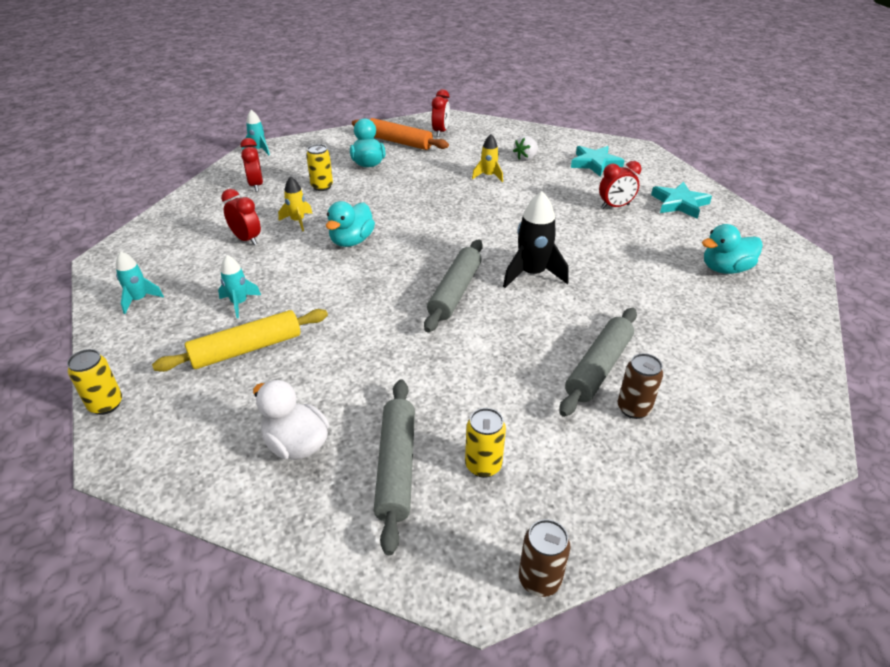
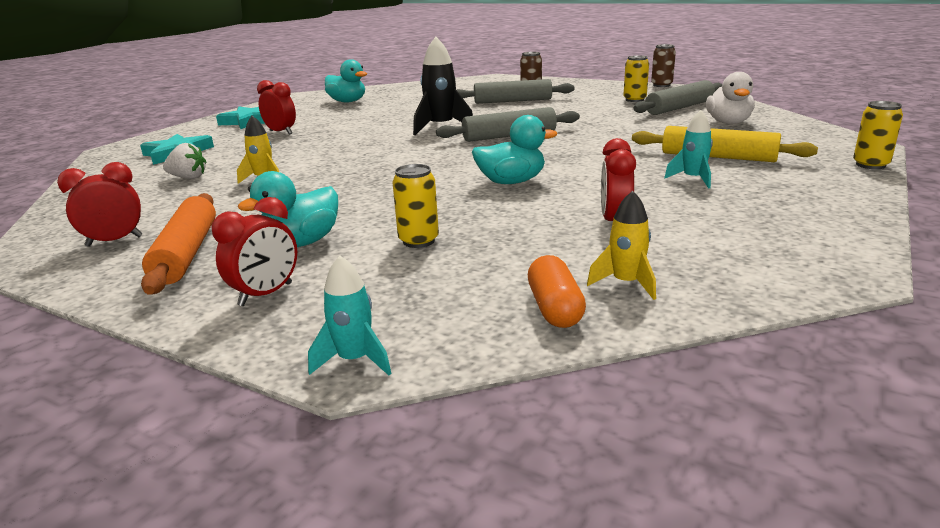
camera: 125 degrees left, 15 degrees down
turquoise rocket [116,251,164,314] -> none
red clock [241,138,263,192] -> red clock moved to [212,197,297,306]
yellow rocket [278,176,313,231] -> yellow rocket moved to [587,191,656,300]
none -> orange capsule [528,255,586,328]

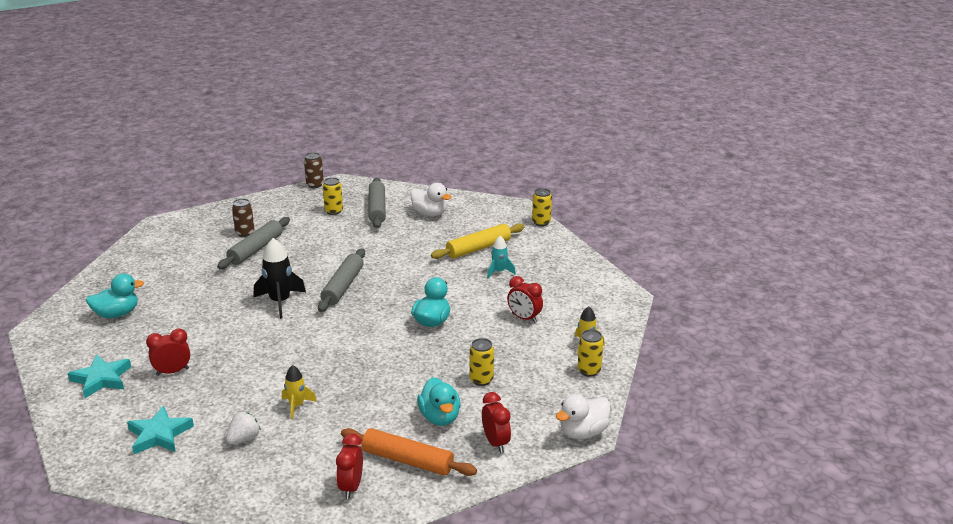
camera: 60 degrees left, 5 degrees up
turquoise rocket [308,255,392,375] -> white duck [556,394,610,439]
orange capsule [528,255,586,328] -> yellow can [578,329,604,377]

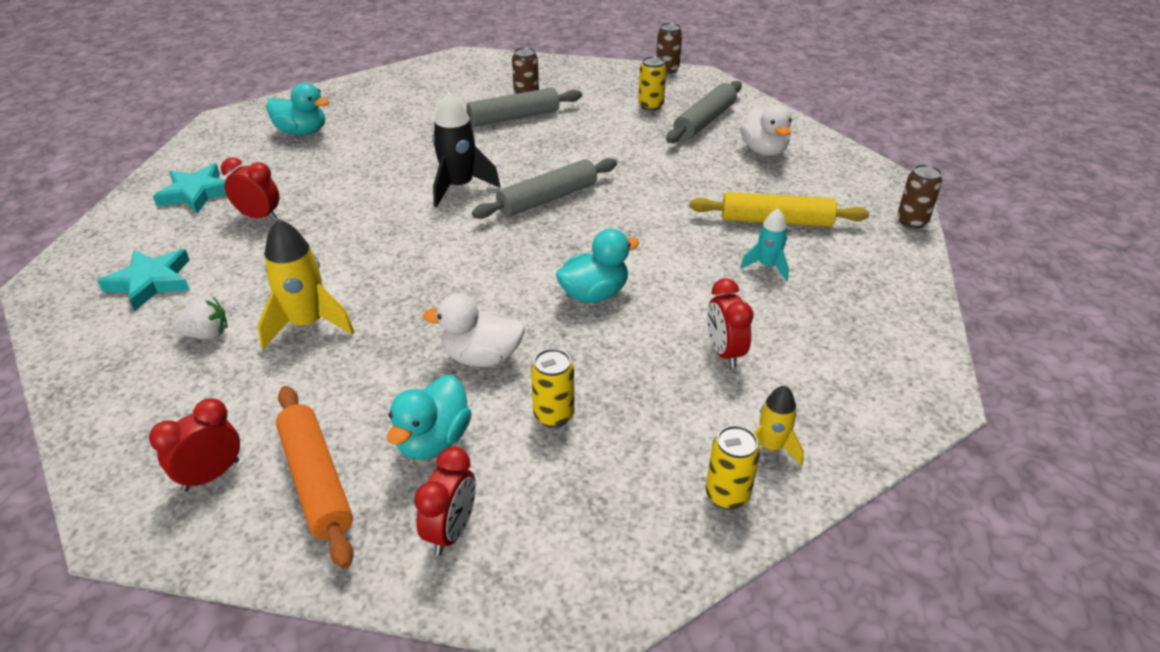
camera: 40 degrees right, 10 degrees up
yellow rocket [282,365,317,419] -> yellow rocket [258,219,354,349], size x1.68
yellow can [532,188,552,226] -> brown can [897,164,942,229]
white duck [556,394,610,439] -> white duck moved to [422,293,525,367]

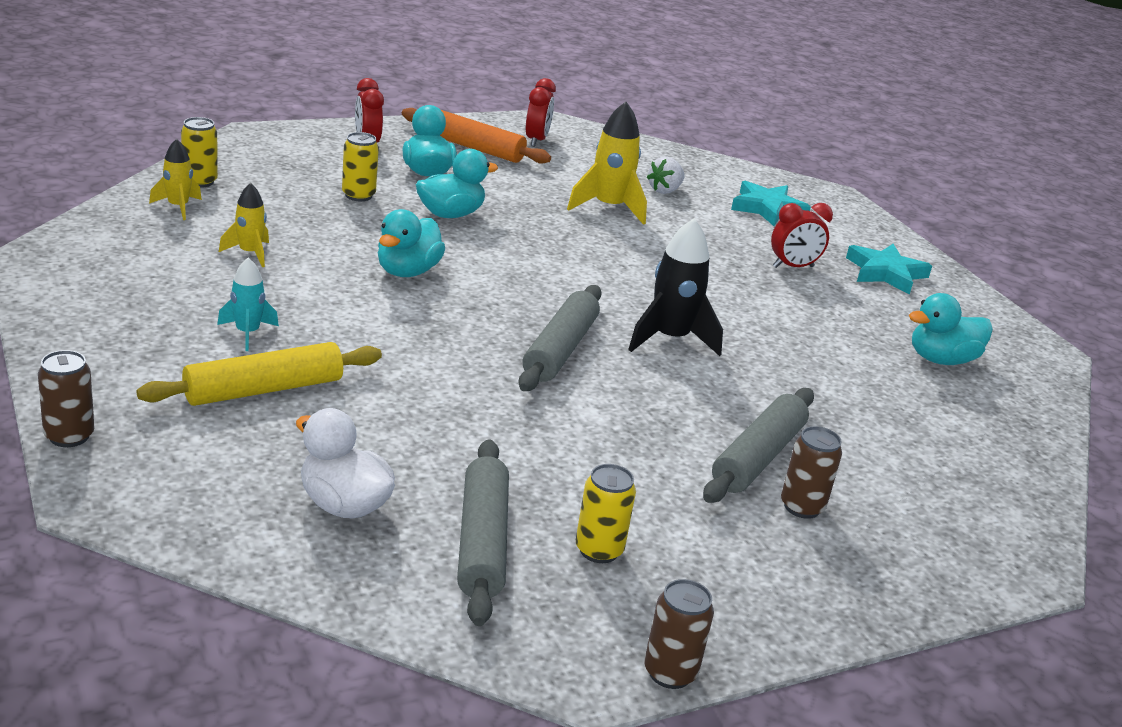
camera: 140 degrees right, 10 degrees down
white duck [422,293,525,367] -> turquoise duck [416,149,498,218]
red clock [707,278,754,368] -> yellow rocket [219,183,269,267]

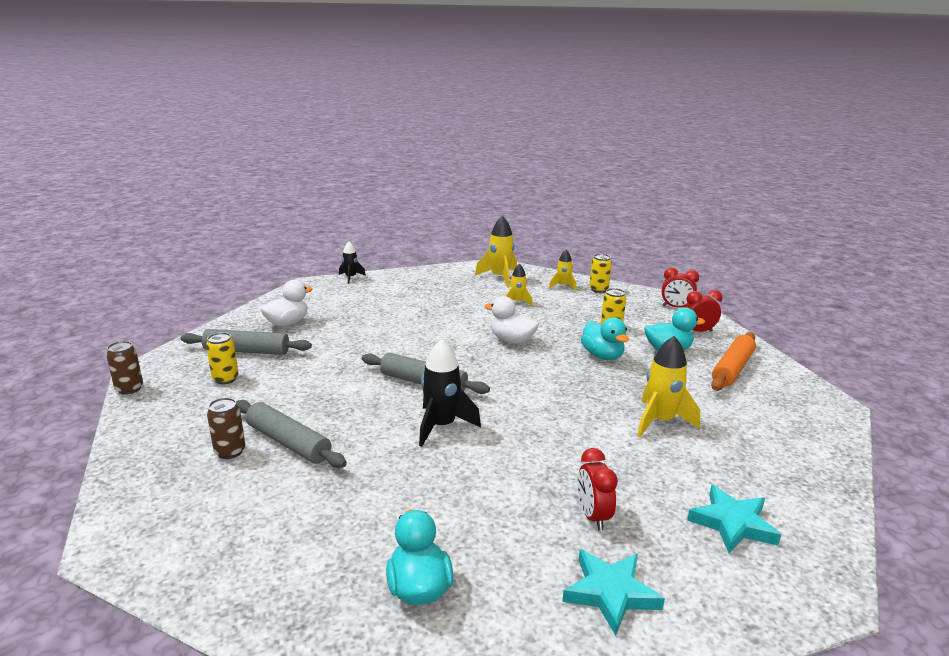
camera: 100 degrees right, 5 degrees down
brown can [38,350,94,447] -> black rocket [339,241,366,284]
yellow rolling pin [136,342,382,406] -> none
turquoise rocket [217,258,279,351] -> none
turquoise duck [378,209,445,277] -> white duck [485,296,539,344]
red clock [526,78,556,147] -> red clock moved to [662,268,699,308]
white strawberry [647,156,685,194] -> none
none -> yellow rocket [475,216,517,288]

